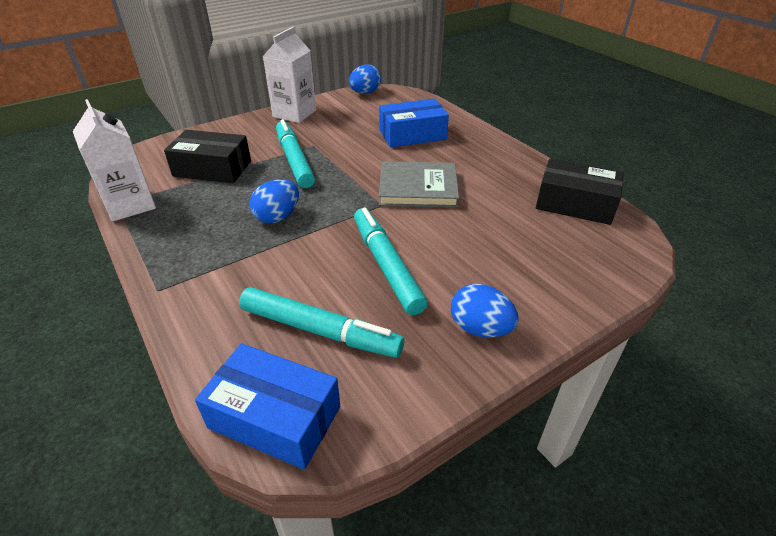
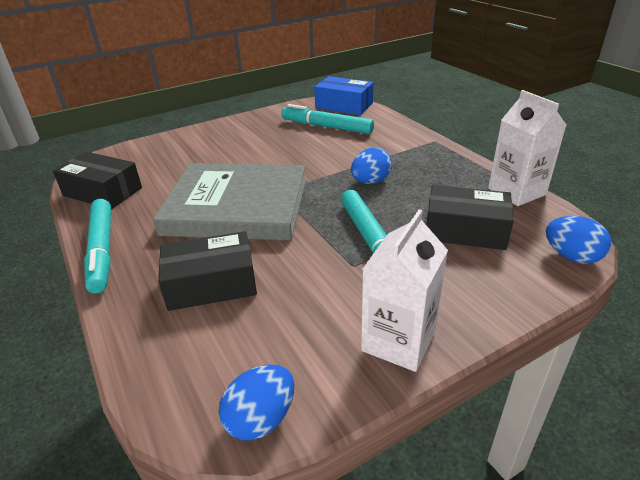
camera: 175 degrees left, 5 degrees down
turquoise marker [354,208,428,315] -> turquoise marker moved to [84,199,111,293]
blue box [379,99,449,148] -> black box [158,231,257,311]
grey book [379,161,459,208] -> grey book [153,163,306,241], size x1.65
blue egg [451,284,519,337] -> blue egg moved to [546,216,611,264]

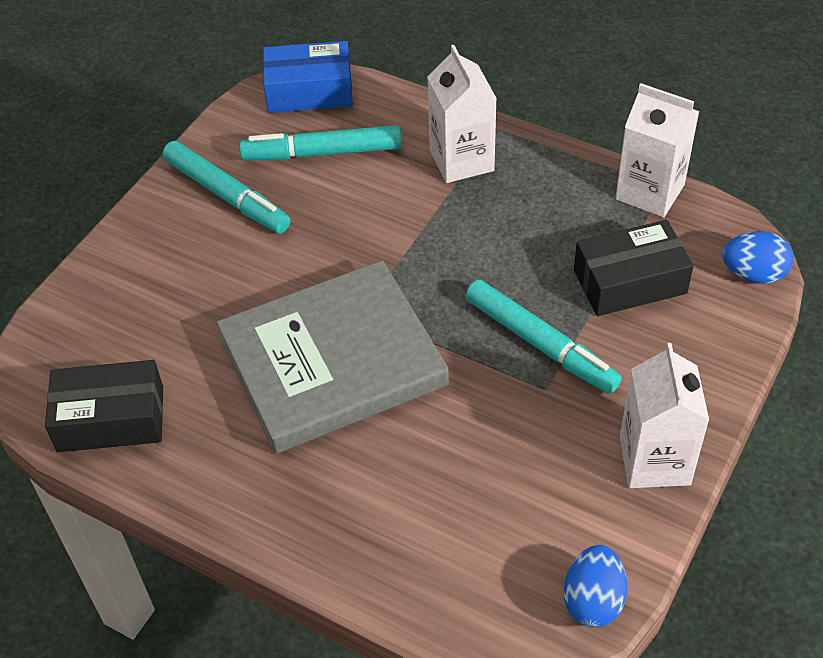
camera: 30 degrees left, 15 degrees up
turquoise marker [84,199,111,293] -> turquoise marker moved to [162,141,290,234]
black box [158,231,257,311] -> none
blue egg [351,148,392,184] -> none
none -> white carton [427,45,497,183]

